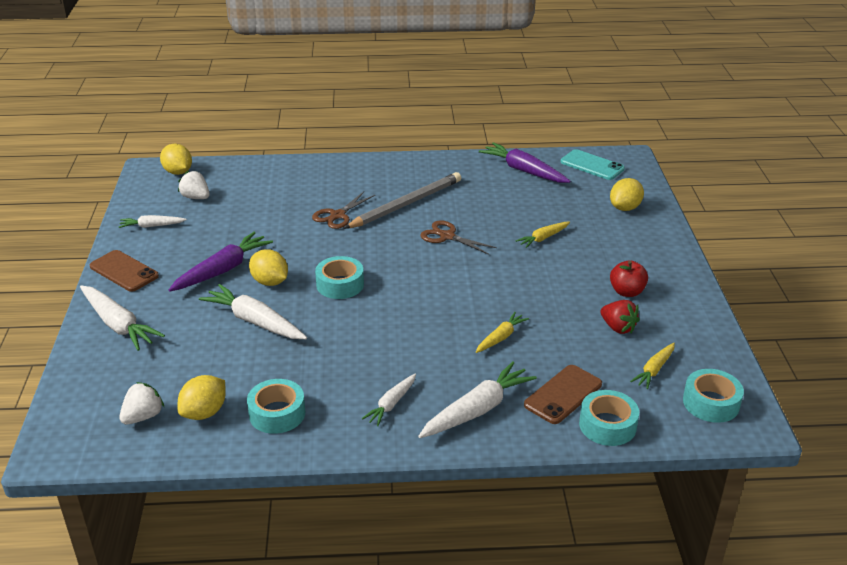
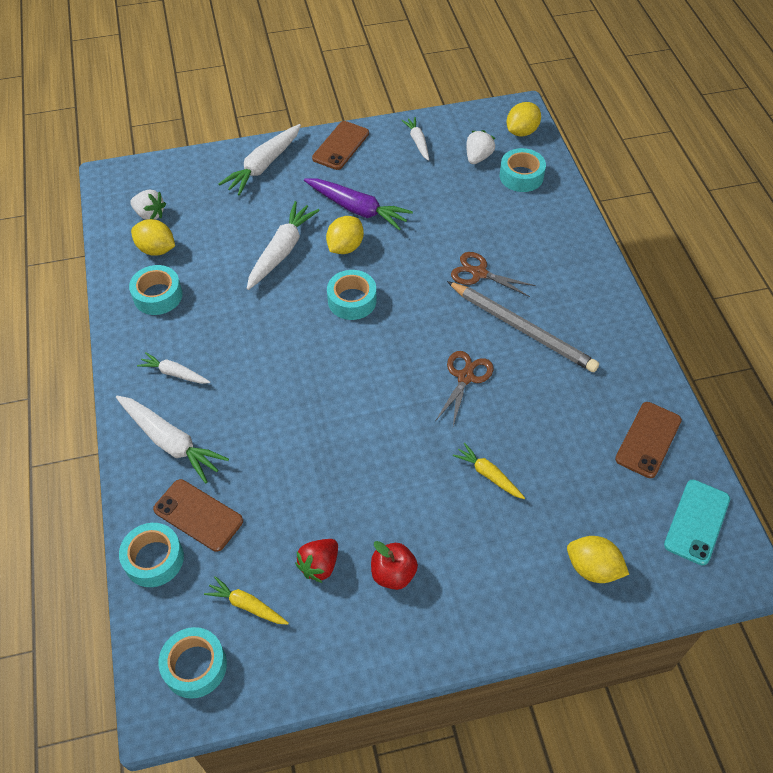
camera: 80 degrees right, 20 degrees up
yellow carrot [476,312,529,353] -> none
purple carrot [479,142,571,183] -> brown phone [615,402,682,478]
none -> turquoise tape [500,148,546,192]

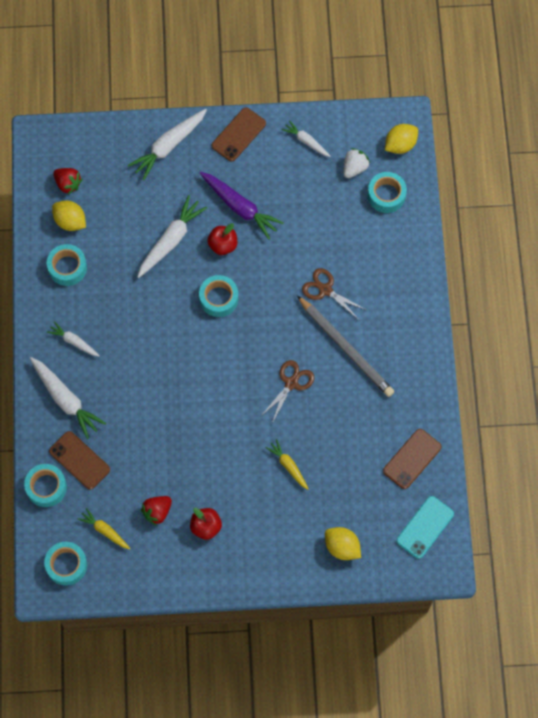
camera: 10 degrees right, 15 degrees up
white strawberry [130,189,166,220] -> red strawberry [53,168,82,195]
yellow lemon [326,216,364,254] -> red apple [207,223,237,255]
white carrot [401,117,429,161] -> white carrot turned 45 degrees counterclockwise [282,120,330,157]

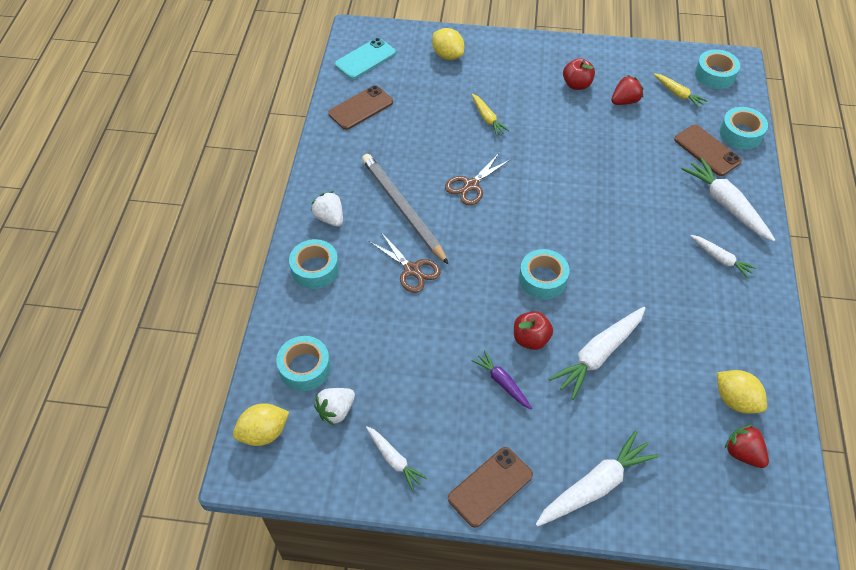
camera: 170 degrees left, 15 degrees down
turquoise tape [47,244,87,286] -> turquoise tape moved to [289,239,339,289]
purple carrot [200,172,284,240] -> purple carrot [472,350,532,409], size x0.58
none -> white strawberry [311,191,343,227]

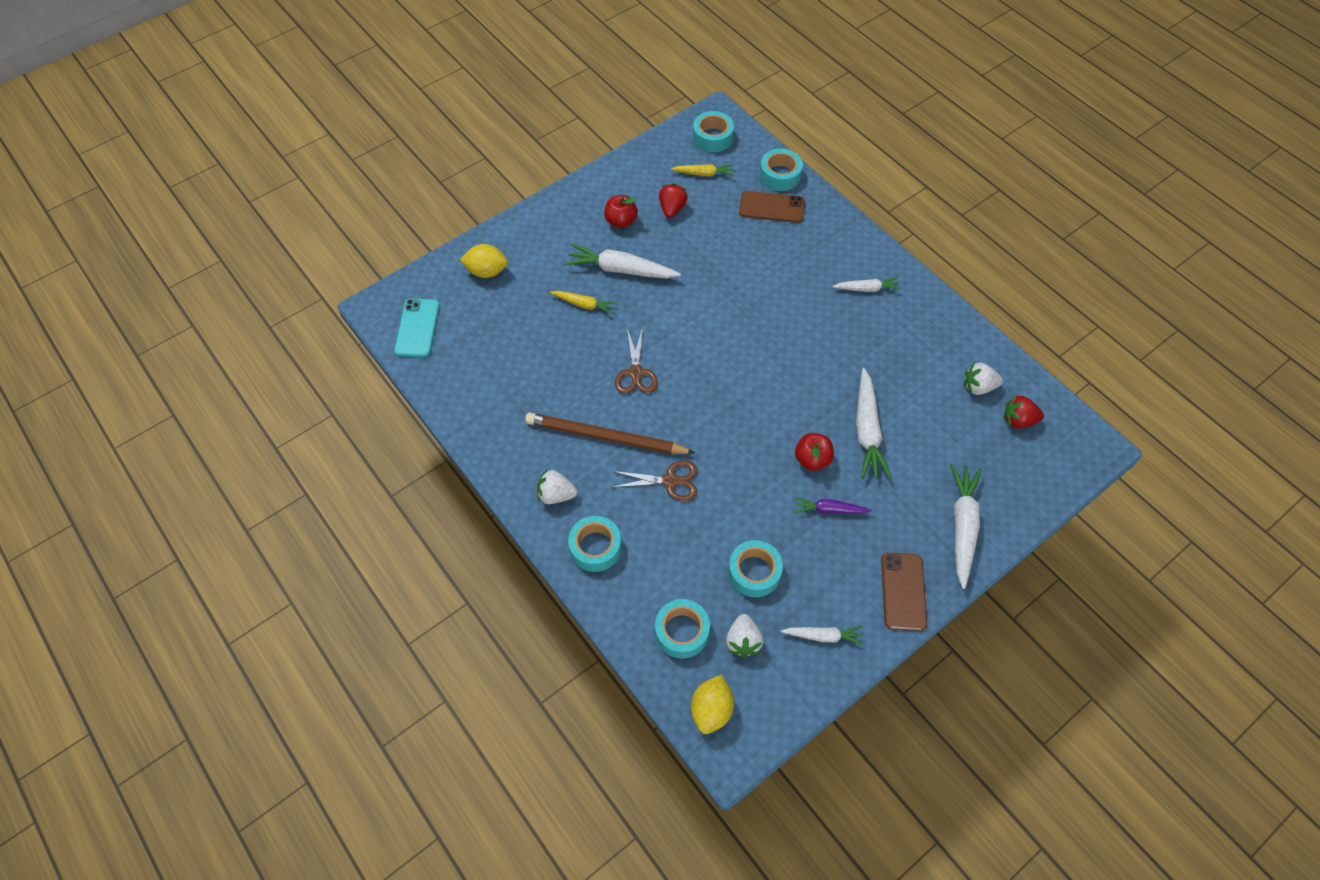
camera: 45 degrees left, 5 degrees up
brown phone [328,85,393,130] -> none
grey pencil [362,154,449,265] -> brown pencil [525,413,695,454]
turquoise tape [519,249,570,299] -> turquoise tape moved to [728,540,783,597]
white carrot [681,157,775,242] -> white carrot moved to [565,244,681,278]
yellow lemon [717,370,767,414] -> white strawberry [964,362,1003,395]

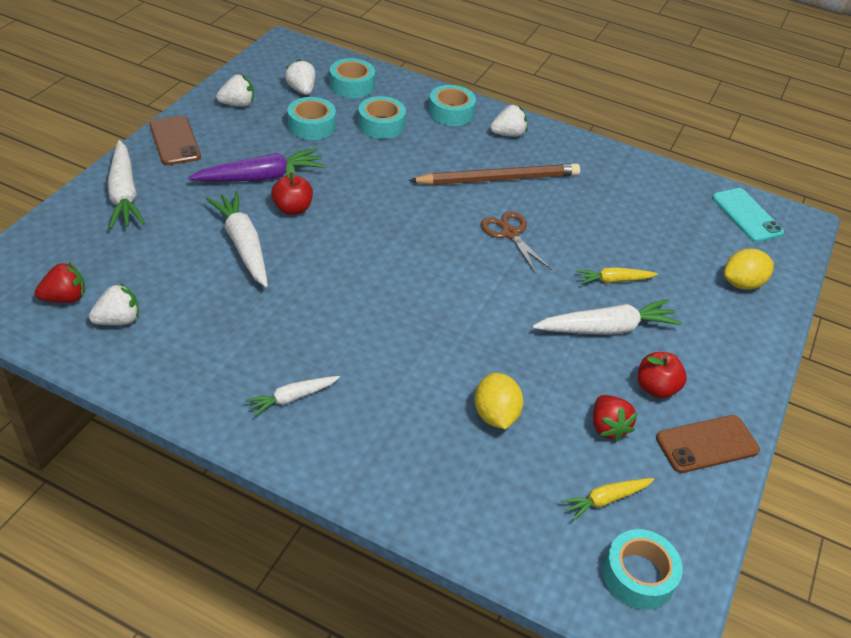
camera: 150 degrees right, 15 degrees down
brown scissors [611,460,697,501] -> none
yellow lemon [691,674,734,734] -> yellow lemon moved to [475,373,523,429]
brown phone [739,191,805,223] -> brown phone moved to [656,415,760,473]
turquoise tape [759,149,803,191] -> turquoise tape moved to [358,96,406,139]
white carrot [781,626,863,645] -> white strawberry [216,75,254,107]
purple carrot [795,497,872,514] -> purple carrot [188,148,325,181], size x1.74

